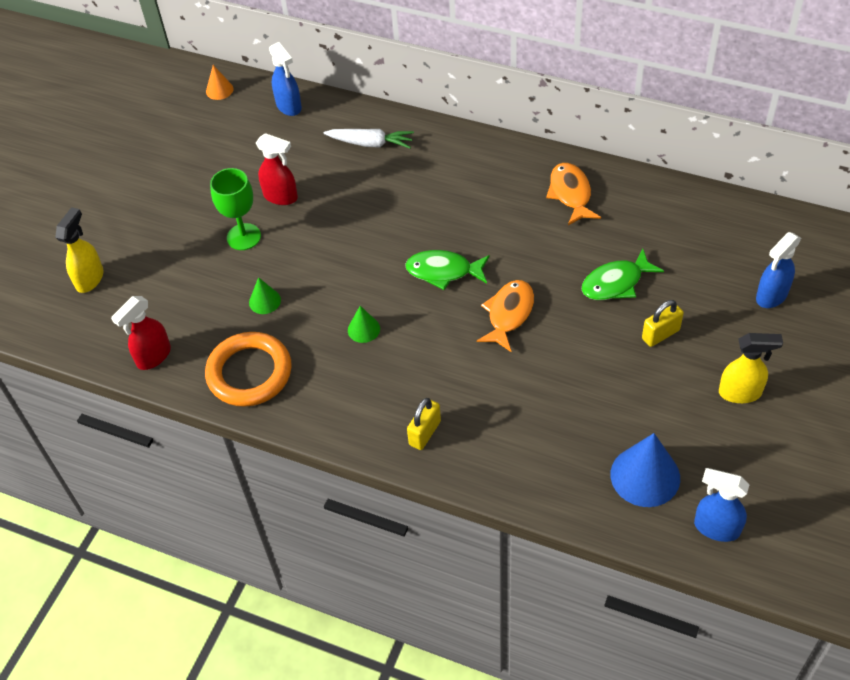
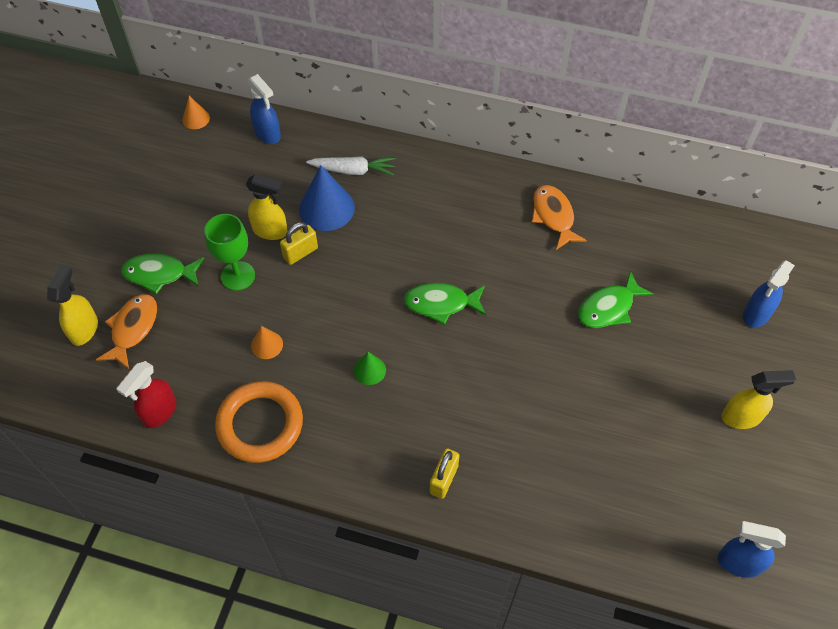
camera: 10 degrees left, 5 degrees up
green cone [249,277,281,314] -> orange cone [251,326,283,359]
red spray bottle [256,133,298,205] -> yellow spray bottle [246,175,288,240]
orange fish [477,280,534,352] -> orange fish moved to [96,294,157,369]
blue cone [611,433,680,507] -> blue cone moved to [299,165,355,231]
yellow padlock [642,300,684,347] -> yellow padlock moved to [280,222,318,265]
none -> green fish [121,253,204,294]

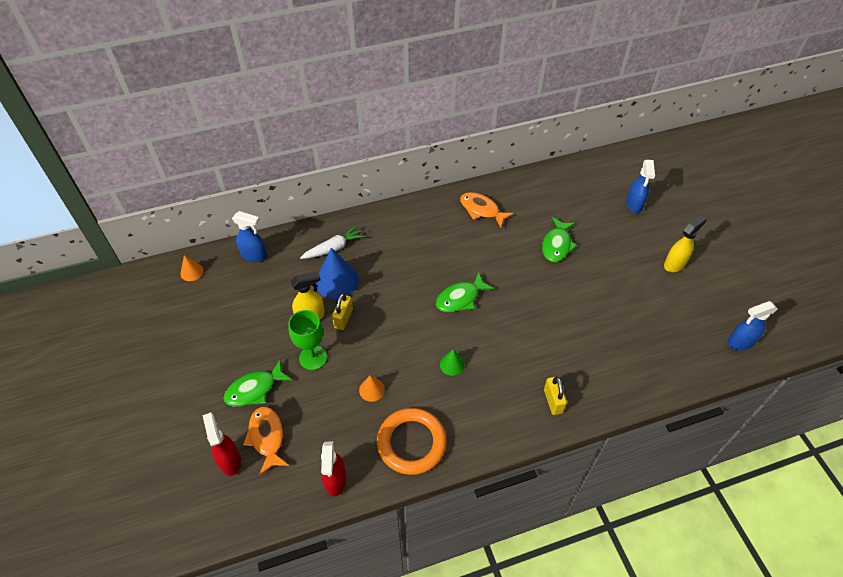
camera: 35 degrees left, 5 degrees down
yellow spray bottle [47,265,98,346] -> red spray bottle [202,412,241,476]

